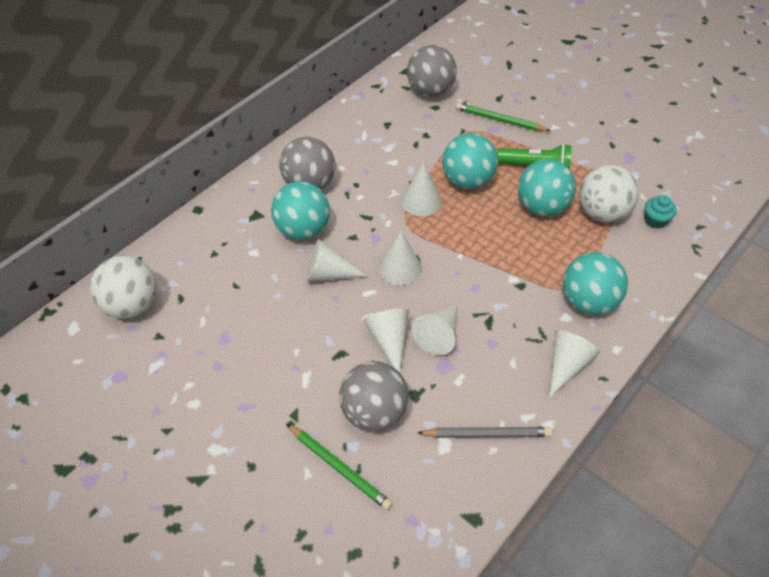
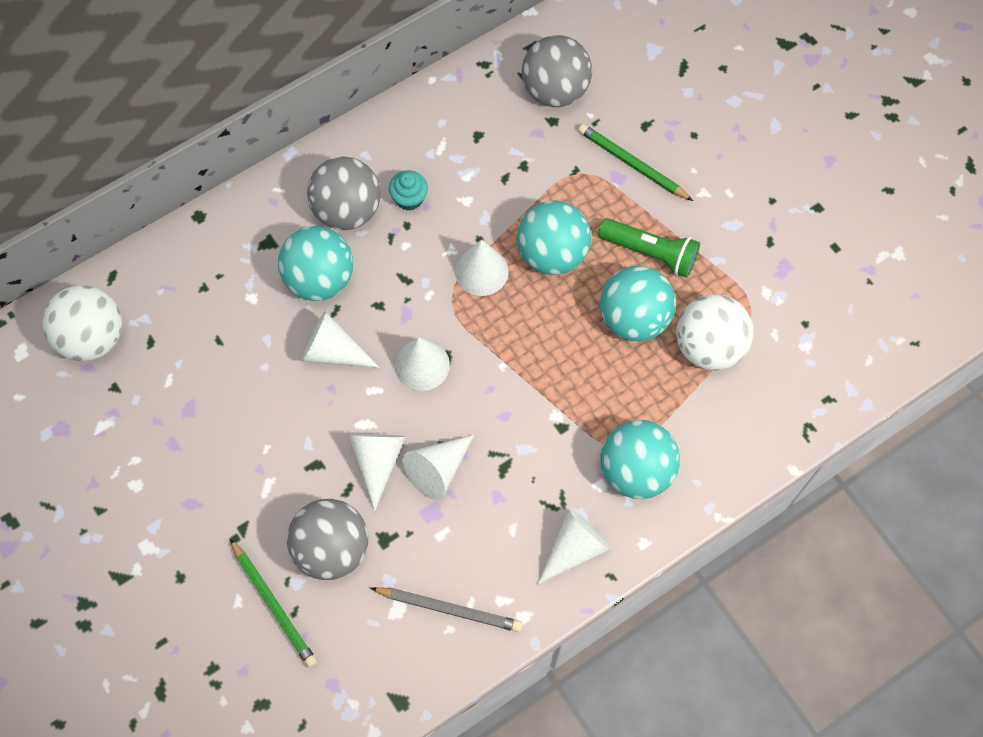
camera: 15 degrees right, 15 degrees up
turquoise cupcake [645,195,677,229] -> turquoise cupcake moved to [389,170,428,210]

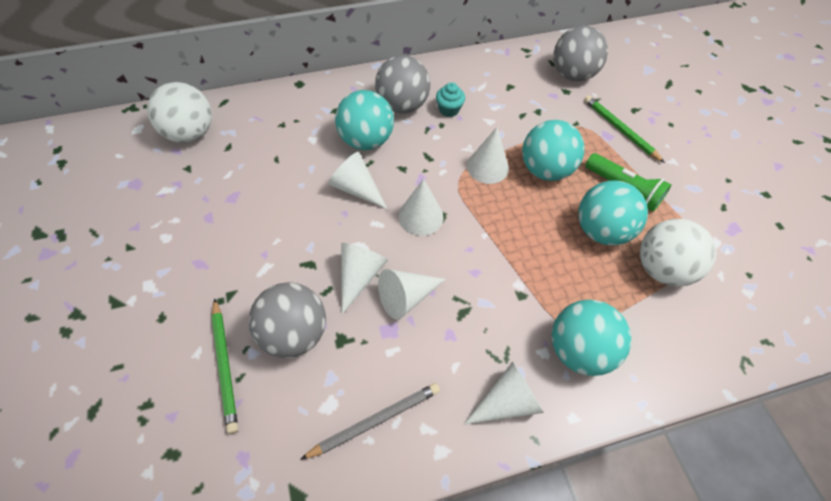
camera: 15 degrees right, 10 degrees down
grey pencil [371,587,522,632] -> grey pencil turned 60 degrees counterclockwise [300,383,440,460]

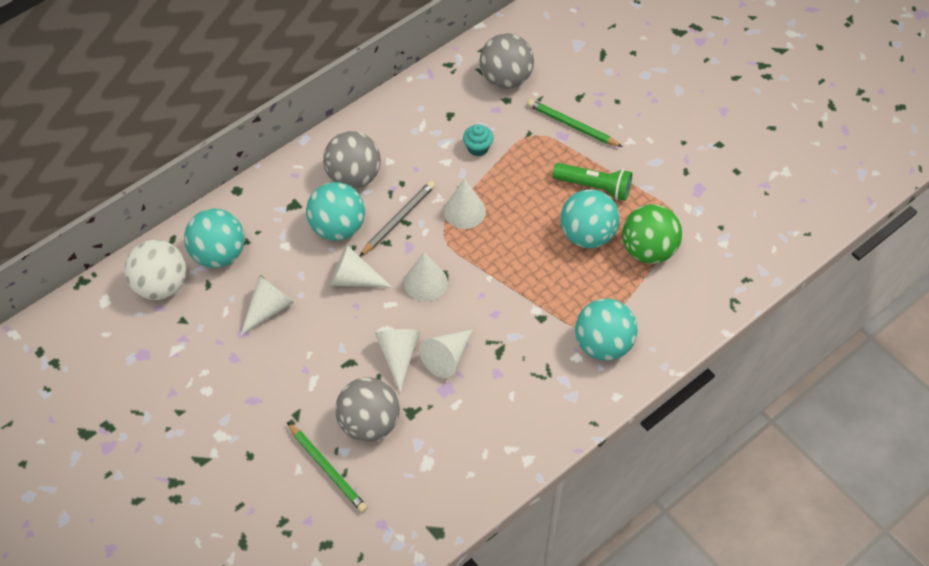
camera: 20 degrees left, 0 degrees up
grey pencil [300,383,440,460] -> grey pencil moved to [360,181,435,256]
turquoise cupcake [436,82,465,117] -> turquoise cupcake moved to [463,124,493,156]
white cone [463,361,544,425] -> white cone moved to [240,276,294,336]
turquoise ball [522,120,585,181] -> turquoise ball moved to [184,208,245,268]
white ball [640,219,716,286] -> green ball [622,204,682,264]

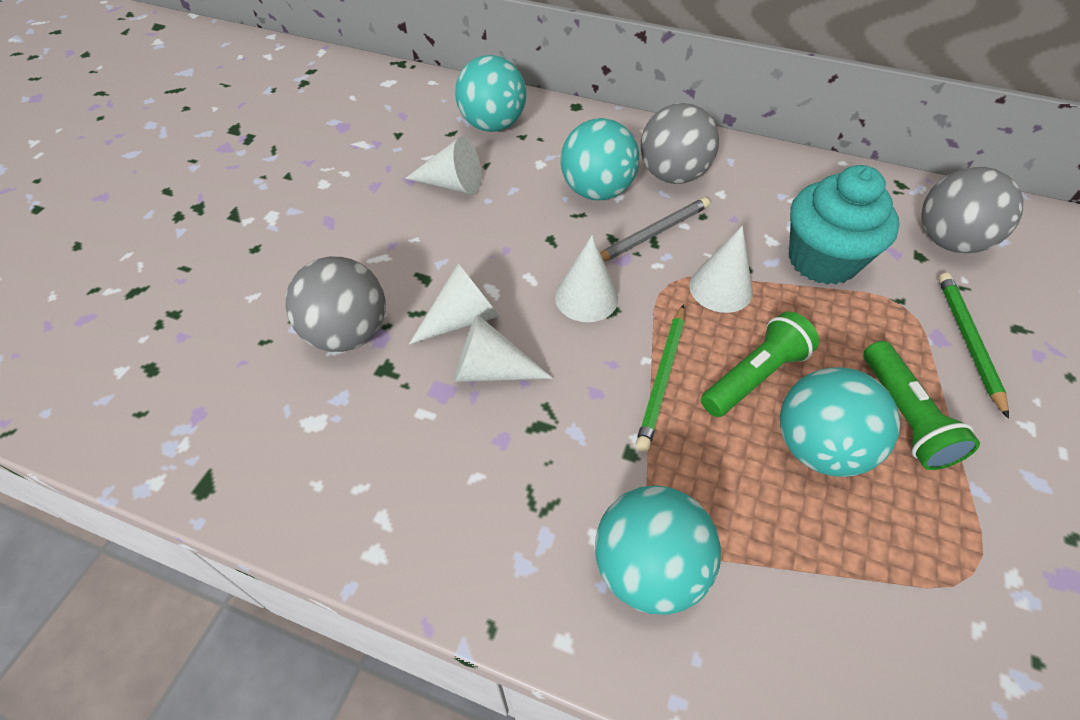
camera: 60 degrees right, 5 degrees down
white ball [124,240,186,300] -> none
green pencil [287,422,368,513] -> green pencil moved to [635,304,685,452]
white cone [330,245,392,288] -> none
grey pencil [360,181,435,256] -> grey pencil turned 45 degrees counterclockwise [600,197,710,261]
turquoise cupcake [463,124,493,156] -> turquoise cupcake [789,165,900,285], size x2.17
green ball [622,204,682,264] -> none
none -> green flashlight [701,312,819,417]

